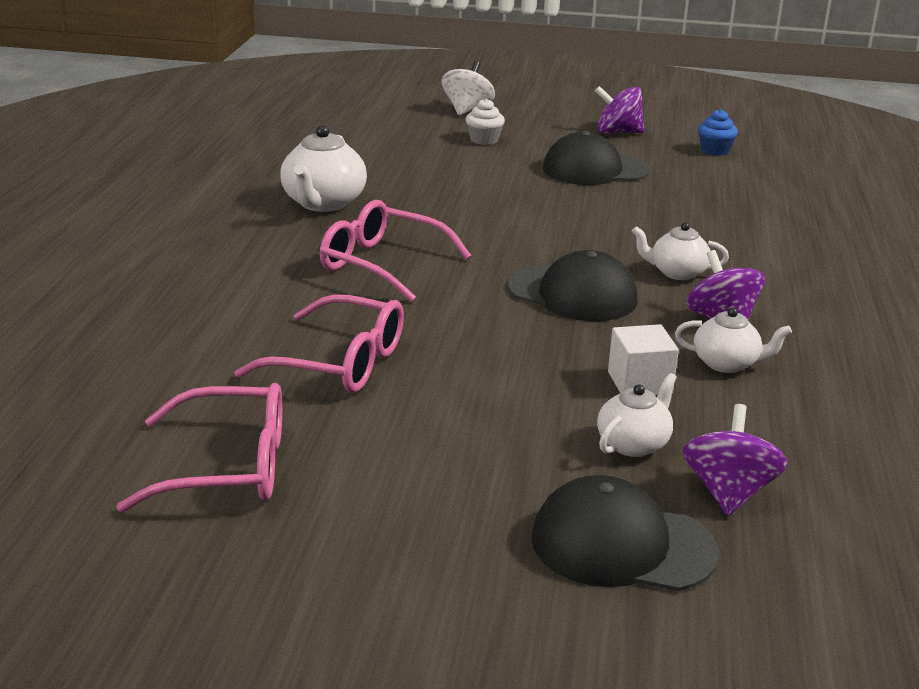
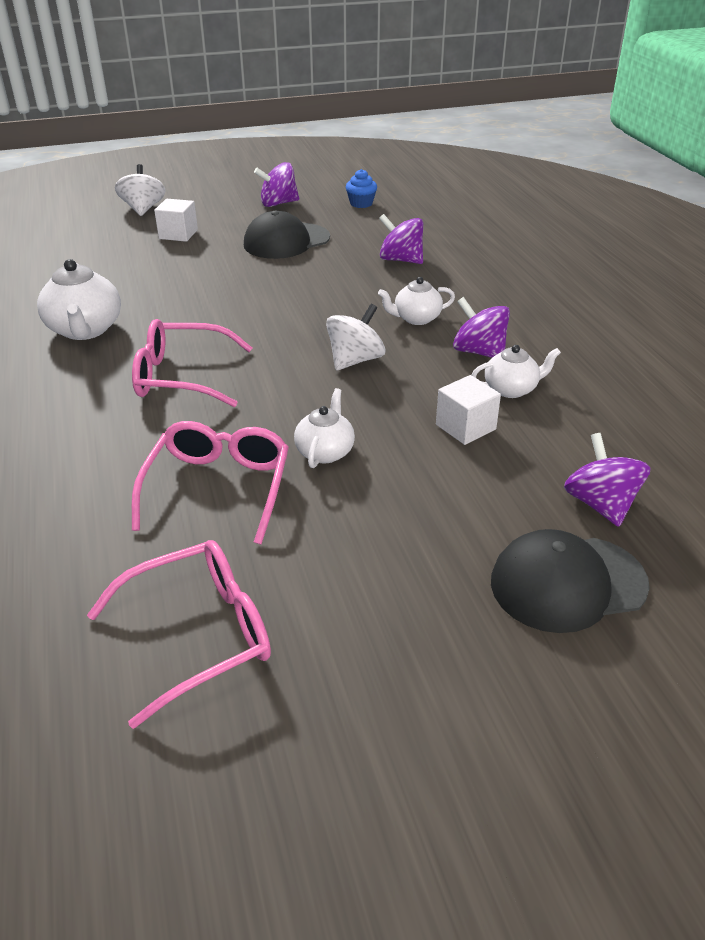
camera: 25 degrees left, 10 degrees up
pink glasses [234,294,404,393] -> pink glasses turned 75 degrees counterclockwise [132,421,289,545]
white cupcake [466,99,505,145] -> white cube [154,199,198,242]
black cap [507,250,637,321] -> white spinning top [326,304,385,370]
white teapot [597,373,677,457] -> white teapot moved to [294,388,355,468]
none -> purple spinning top [379,214,423,264]

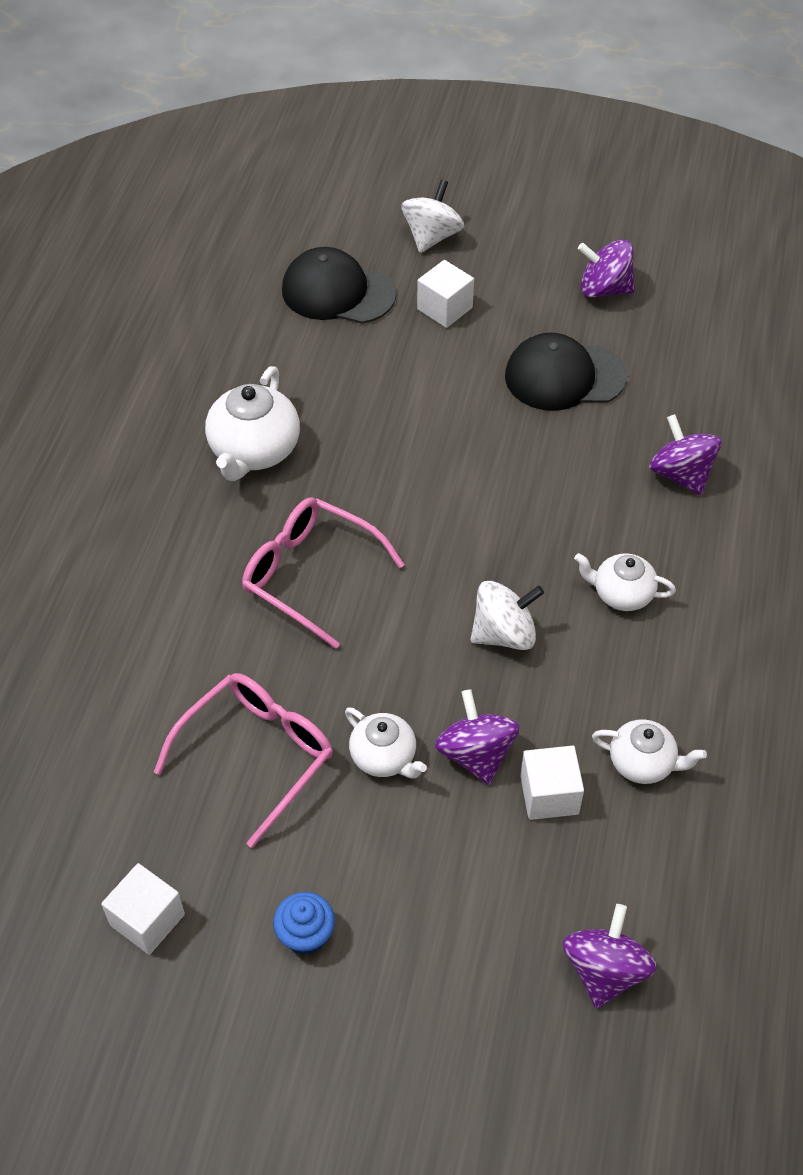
camera: 30 degrees right, 15 degrees up
pink glasses [87,540,271,729] -> white cube [101,863,185,955]
white teapot [294,388,355,468] -> white teapot turned 90 degrees clockwise [345,707,427,778]
blue cupcake [346,169,377,208] -> blue cupcake moved to [273,892,335,954]
purple spinning top [453,297,510,358] -> purple spinning top moved to [435,689,520,785]
black cap [491,529,650,633] -> black cap moved to [282,247,396,324]

